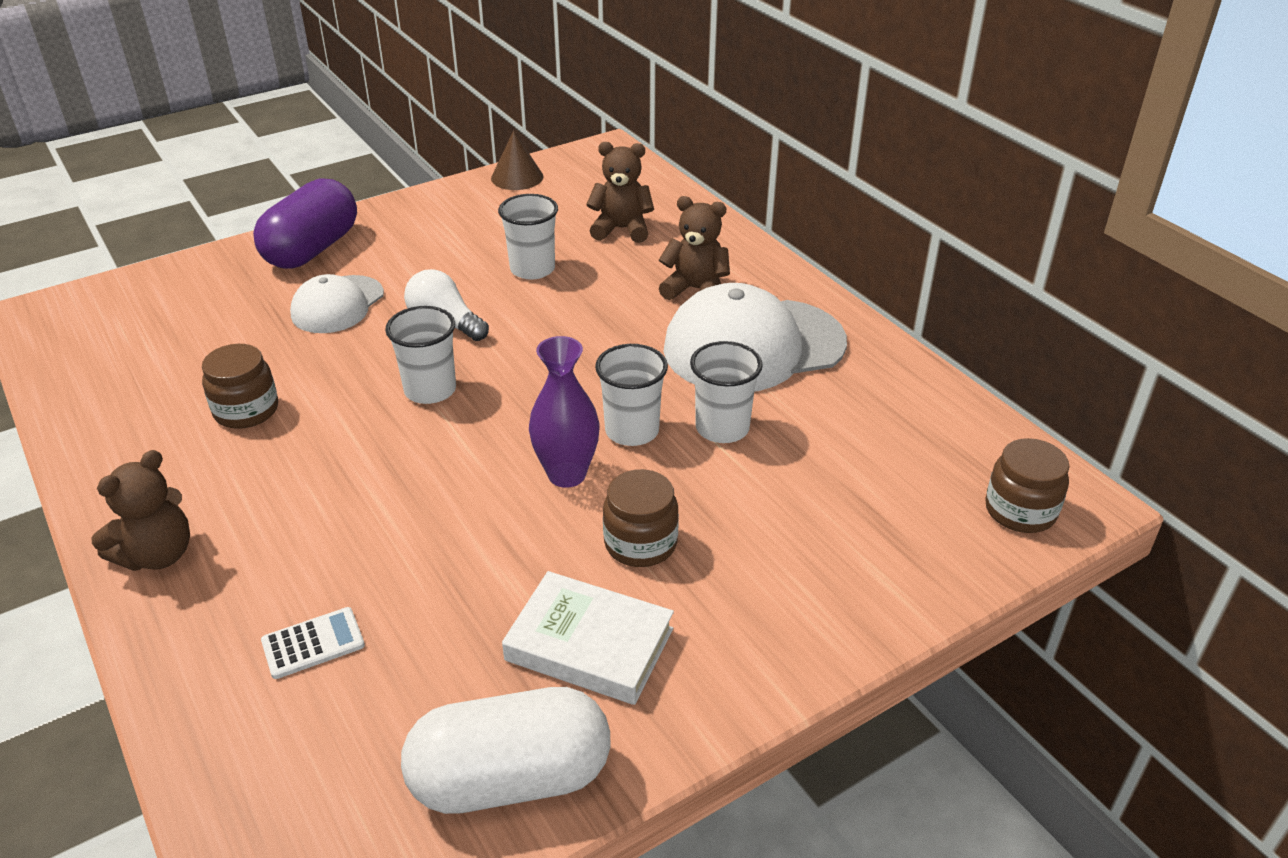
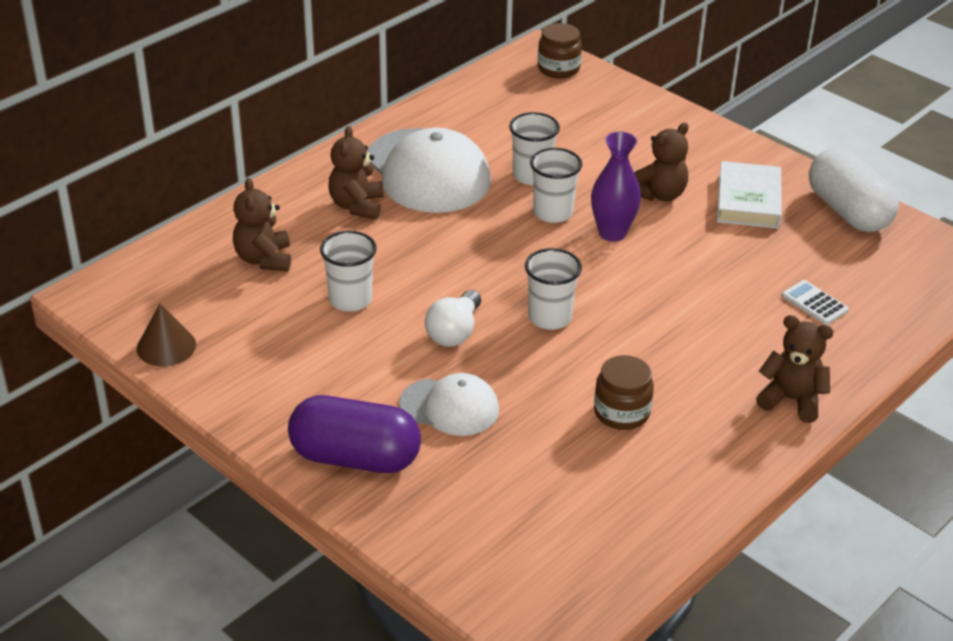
camera: 105 degrees left, 0 degrees up
brown jar [603,469,679,567] -> brown teddy bear [634,122,689,201]

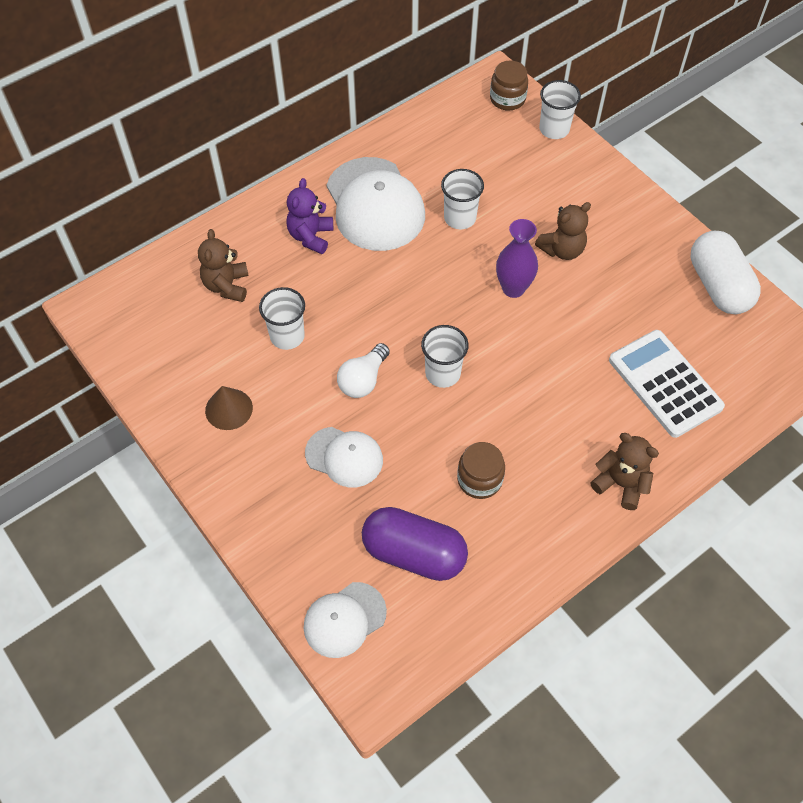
camera: 10 degrees right, 20 degrees up
brown cone [137,303,196,366] -> brown cone moved to [205,386,253,430]
purple capsule [288,395,421,473] -> purple capsule moved to [362,507,468,581]
brown teddy bear [328,126,384,220] -> purple teddy bear [286,178,333,254]
white cup [530,148,582,223] -> white cup moved to [539,80,581,139]
white book [717,161,782,229] -> none
white calculator [782,280,849,325] -> white calculator [609,330,725,438], size x2.19
none -> white cap [304,582,387,658]

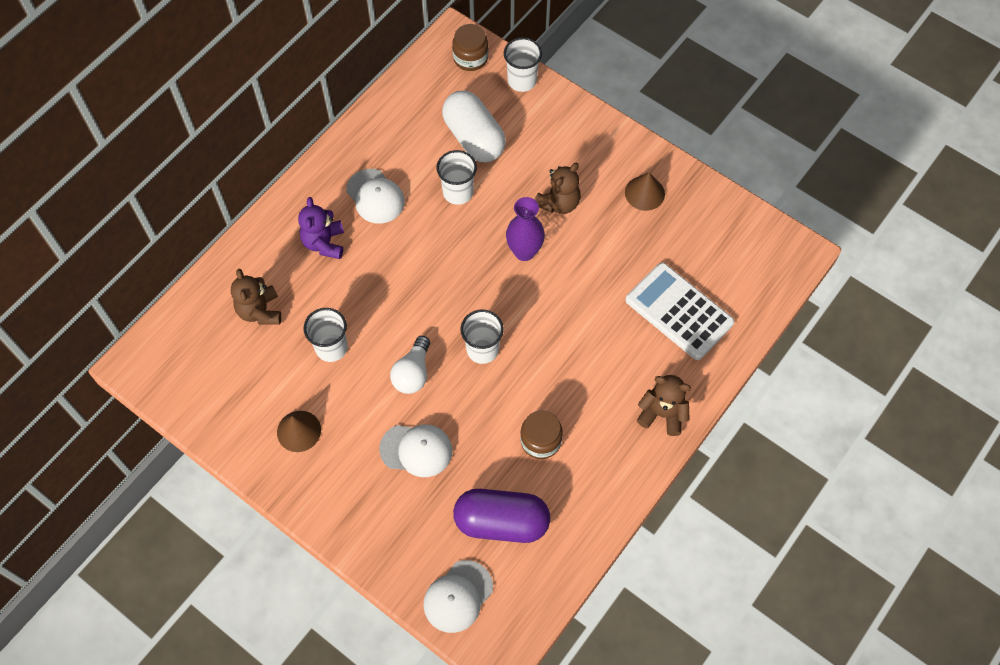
camera: 15 degrees left, 5 degrees up
white cap [327,157,425,251] -> white cap [346,169,405,224], size x0.57
white capsule [690,231,761,314] -> white capsule moved to [442,91,506,162]
none -> brown cone [625,172,665,211]

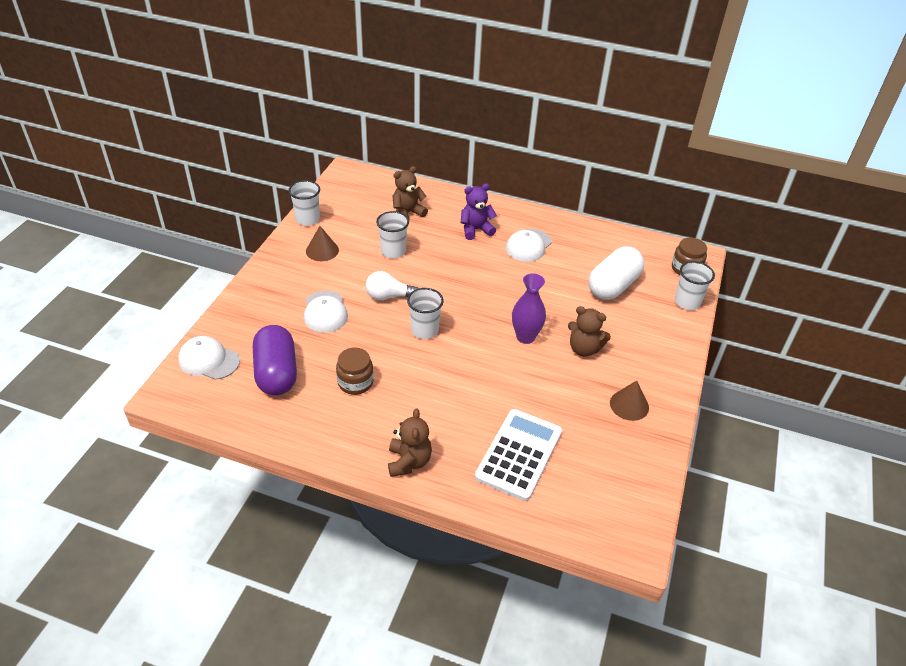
camera: 70 degrees right, 20 degrees down
white cup [436,150,477,205] -> white cup moved to [288,180,320,226]

